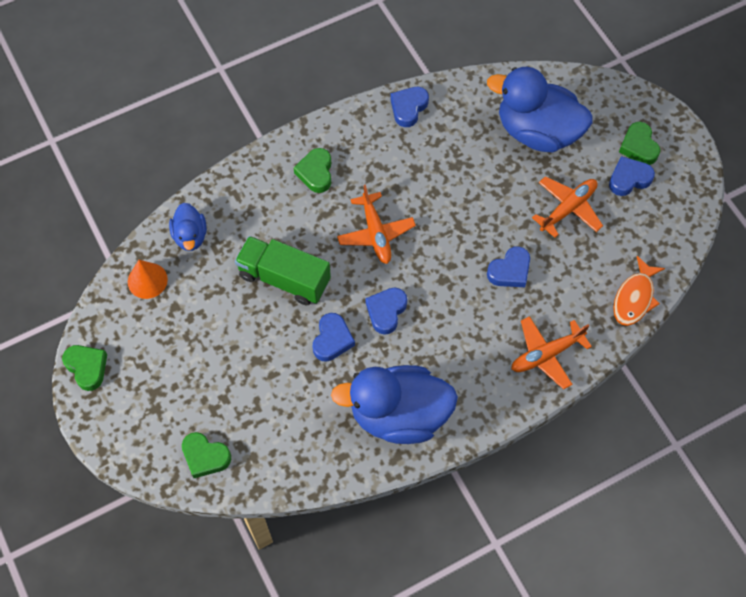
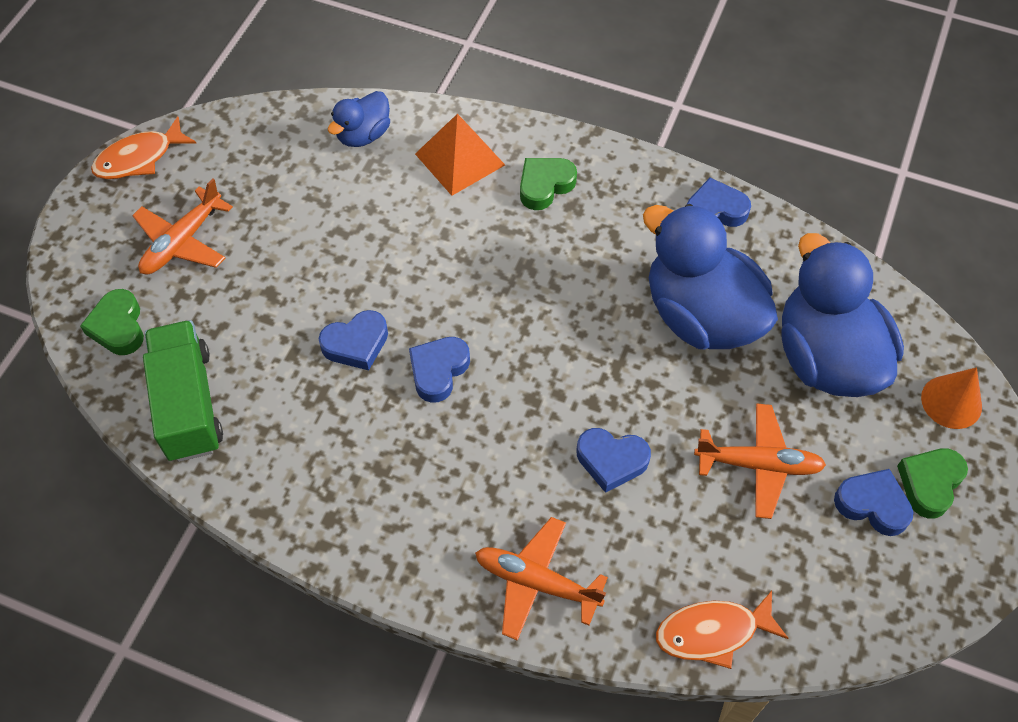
camera: 50 degrees right, 5 degrees down
green heart [62,345,107,391] -> orange fish [91,117,196,179]
orange cone [128,260,168,299] -> orange cone moved to [921,367,982,429]
green truck [235,236,331,305] -> green truck moved to [143,320,223,462]
blue duck [331,365,458,444] -> blue duck moved to [643,204,778,350]
orange plane [337,184,416,264] -> orange plane moved to [132,178,233,274]
blue heart [365,288,407,335] -> blue heart turned 45 degrees counterclockwise [409,337,470,403]
none -> orange pyramid [415,114,505,196]

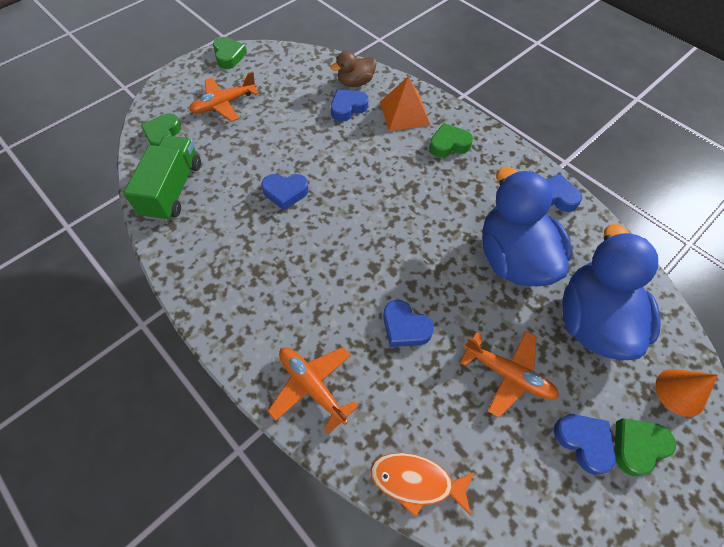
camera: 25 degrees right, 0 degrees up
orange fish [91,117,196,179] -> green heart [213,37,247,69]
blue duck [328,91,390,147] -> brown duck [331,51,377,87]
blue heart [409,337,470,403] -> blue heart moved to [331,90,368,122]

